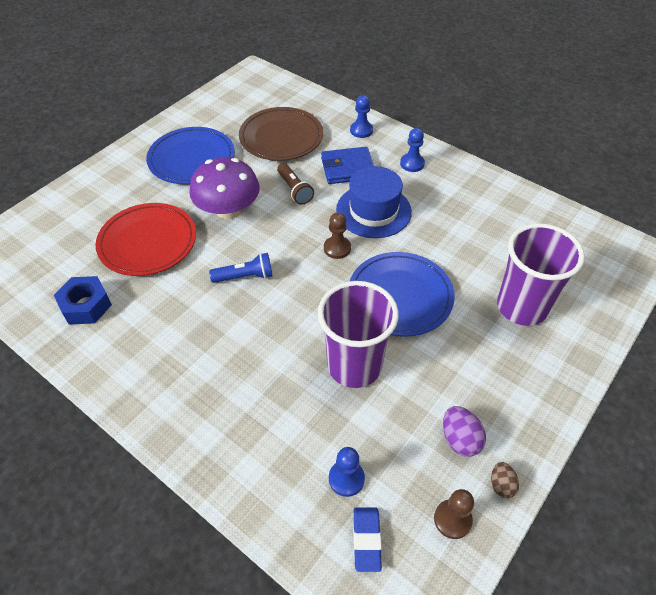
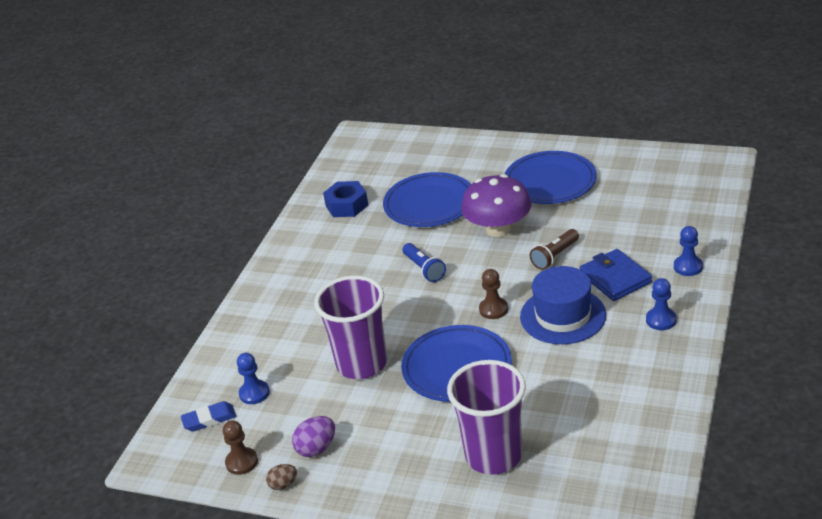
camera: 75 degrees right, 15 degrees down
red plate [95,203,196,276] -> blue plate [383,172,471,227]
brown plate [239,107,323,161] -> none

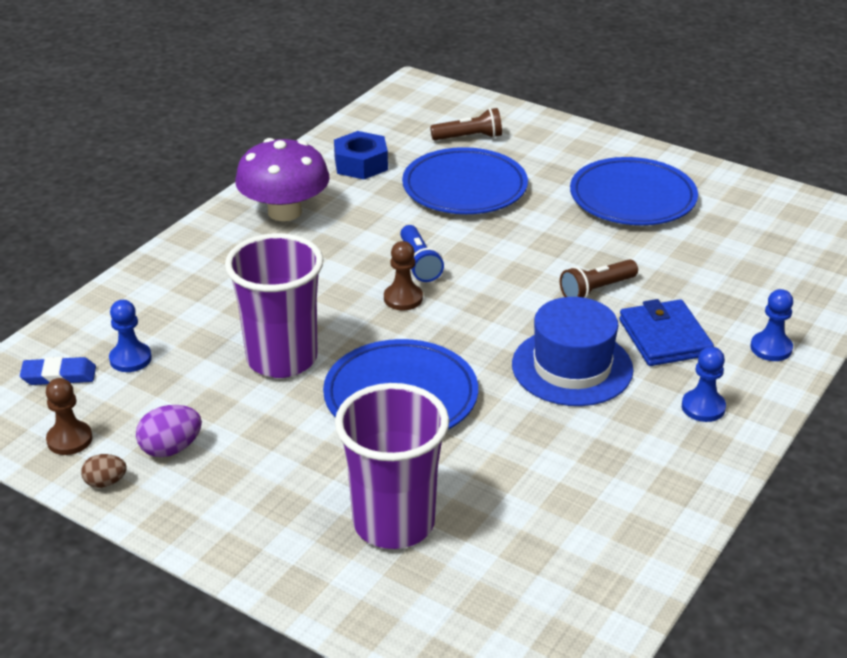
camera: 10 degrees right, 0 degrees up
purple mushroom [461,174,531,237] -> purple mushroom moved to [235,138,330,221]
brown pawn [479,269,508,319] -> brown pawn moved to [384,241,423,310]
none -> brown flashlight [430,108,502,140]

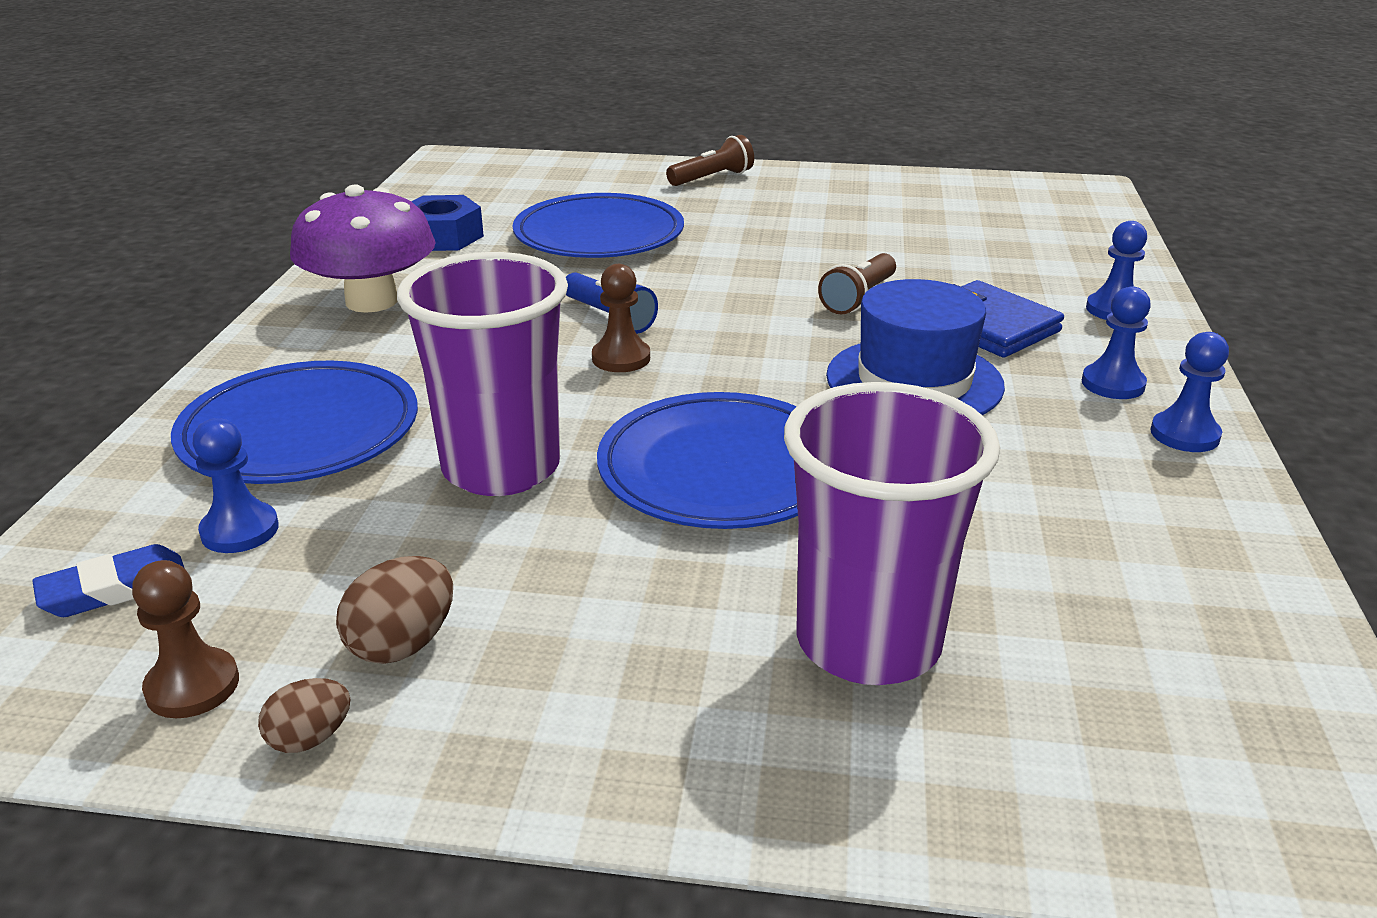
camera: 25 degrees left, 5 degrees down
purple egg [136,405,202,457] -> brown egg [336,556,453,664]
brown flashlight [430,108,502,140] -> brown flashlight moved to [666,135,754,186]
blue plate [570,157,698,225] -> blue plate moved to [171,361,418,484]
none -> blue pawn [1150,332,1229,452]

